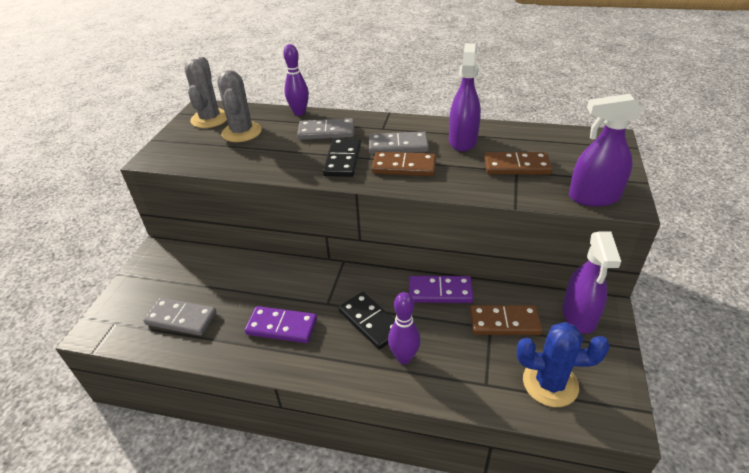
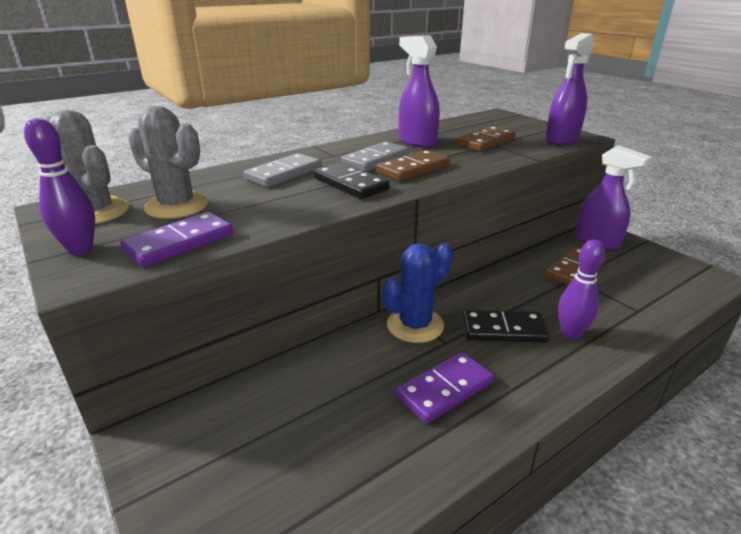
camera: 50 degrees left, 10 degrees down
grey domino [143,298,216,336] -> none
purple bowling pin [283,44,309,116] -> purple bowling pin moved to [24,117,95,255]
purple domino [409,276,473,303] -> purple domino moved to [120,212,233,267]
blue cactus [517,322,610,407] -> blue cactus moved to [382,243,453,343]

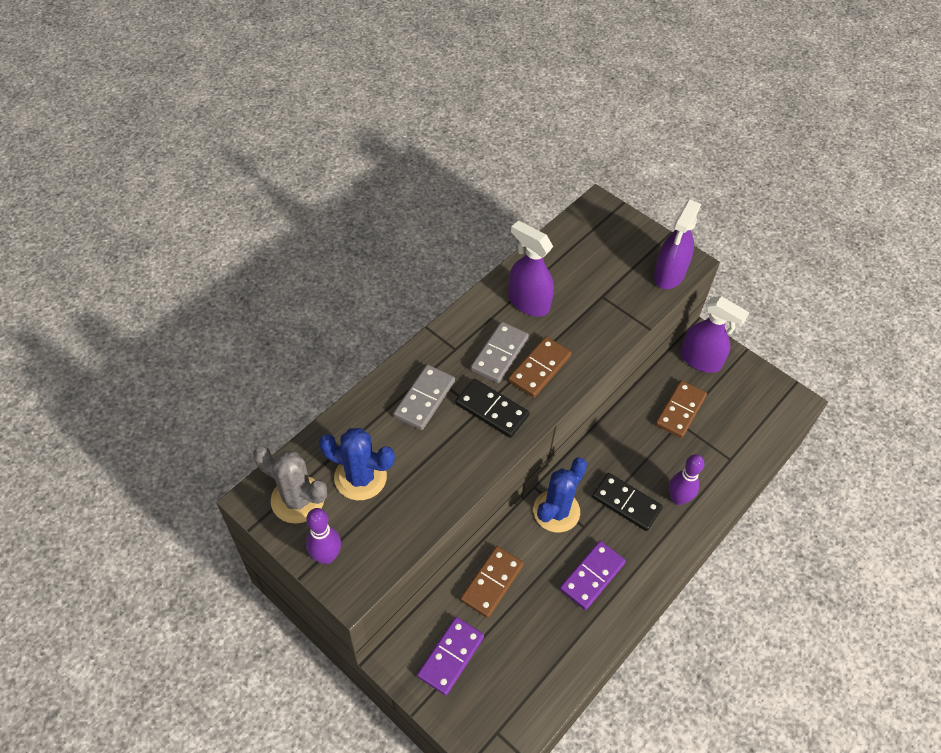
camera: 15 degrees left, 25 degrees up
purple domino [120,212,233,267] -> purple domino moved to [417,617,484,695]
grey cactus [128,106,208,219] -> blue cactus [319,428,395,500]
brown domino [456,126,516,151] -> brown domino moved to [460,546,524,618]
black domino [462,310,550,343] -> black domino turned 45 degrees clockwise [592,473,663,531]

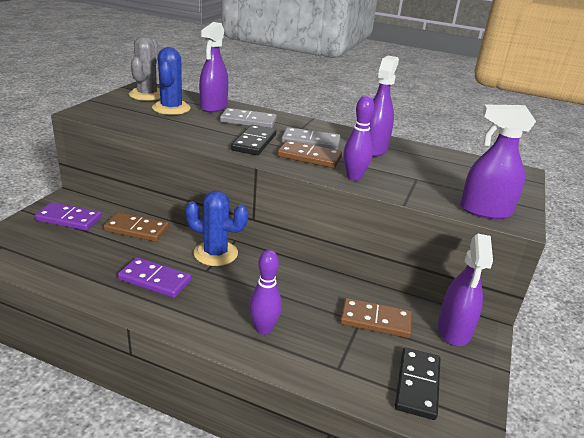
camera: 70 degrees right, 25 degrees down
purple bowling pin [306,508,341,564] -> purple bowling pin moved to [343,96,374,181]
black domino [592,473,663,531] -> black domino moved to [395,348,441,420]
none -> purple spray bottle [199,22,228,112]

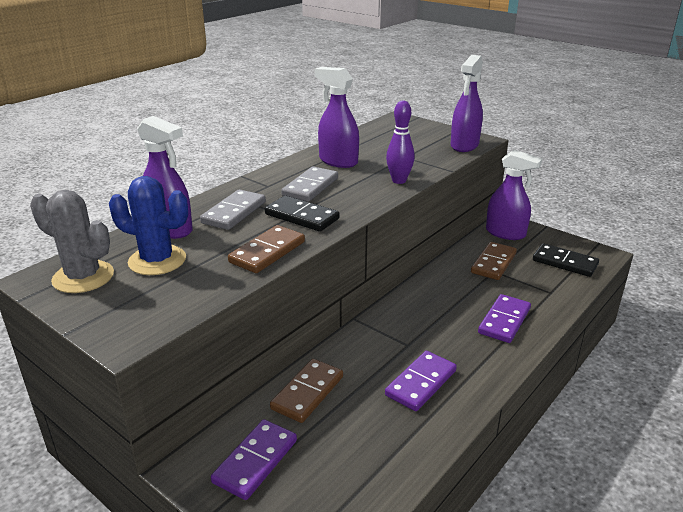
camera: 70 degrees left, 0 degrees up
blue cactus [185,191,248,266] -> none
purple bowling pin [249,250,282,335] -> purple domino [478,294,531,343]
brown domino [277,140,342,168] -> brown domino moved to [228,225,305,273]

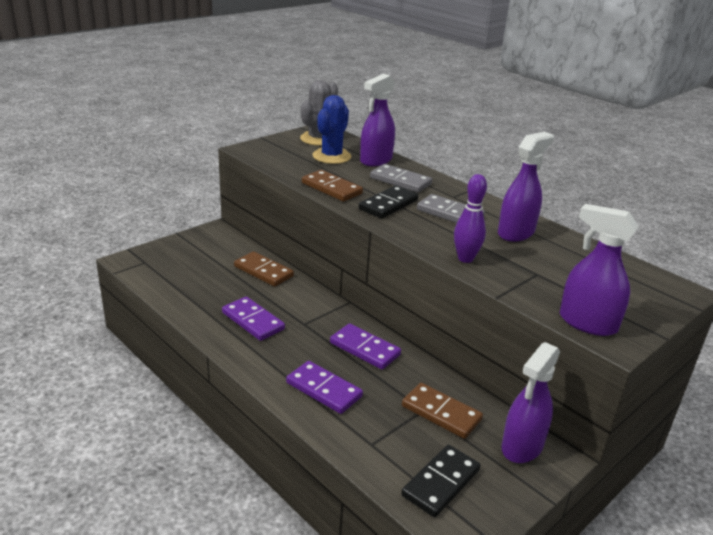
camera: 95 degrees right, 0 degrees up
purple domino [211,419,297,500] -> purple domino moved to [330,323,401,369]

